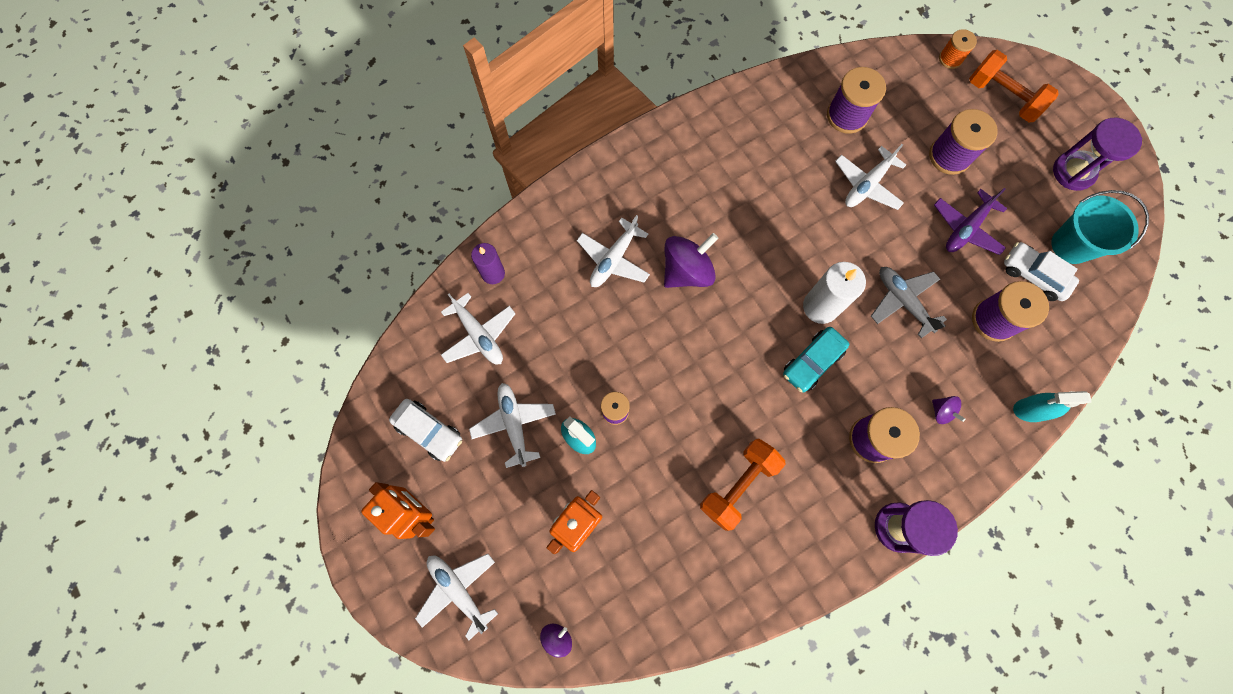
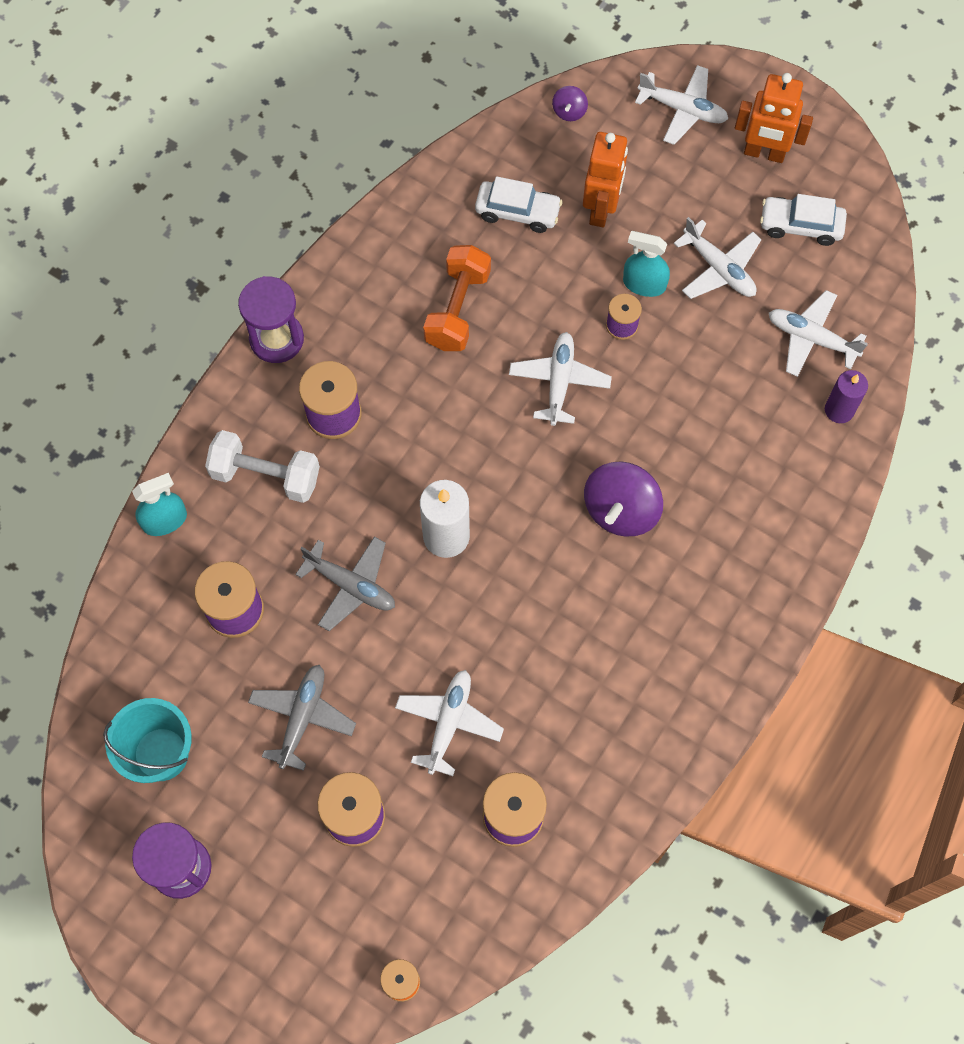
camera: 155 degrees right, 5 degrees down
white plane [577,215,650,287] -> white plane moved to [509,332,612,426]
turquoise car [783,327,849,392] -> none
purple spinning top [932,396,965,424] -> white dumbbell [205,430,320,503]
purple plane [934,188,1007,255] -> grey plane [248,665,356,771]
orange dumbbell [969,50,1059,122] -> none
white car [1004,242,1079,301] -> white car moved to [475,176,562,233]

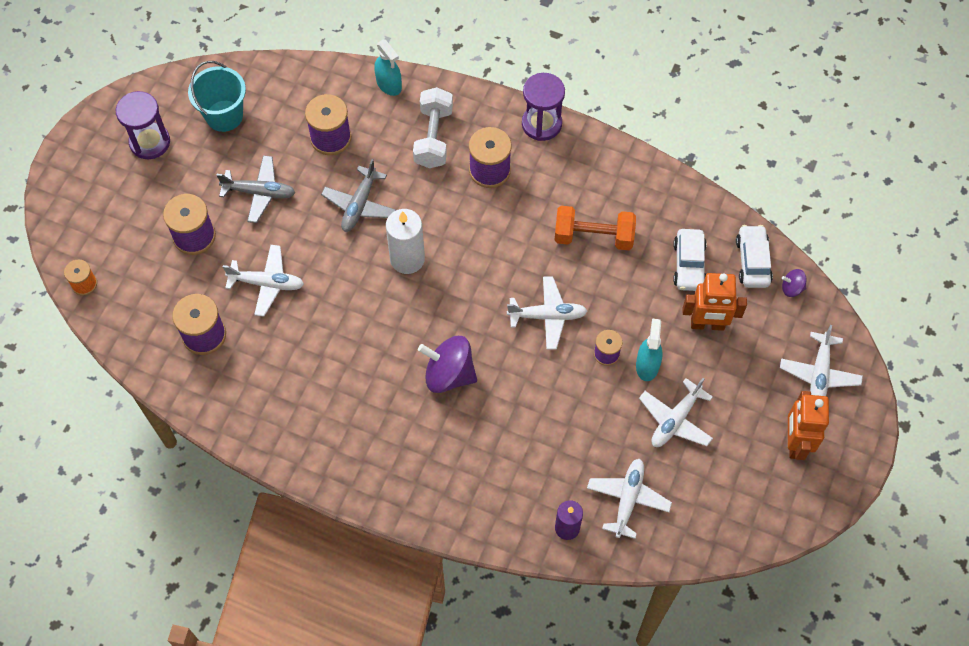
camera: 80 degrees right, 5 degrees down
white car [760,194,847,246] -> white car moved to [736,225,773,288]

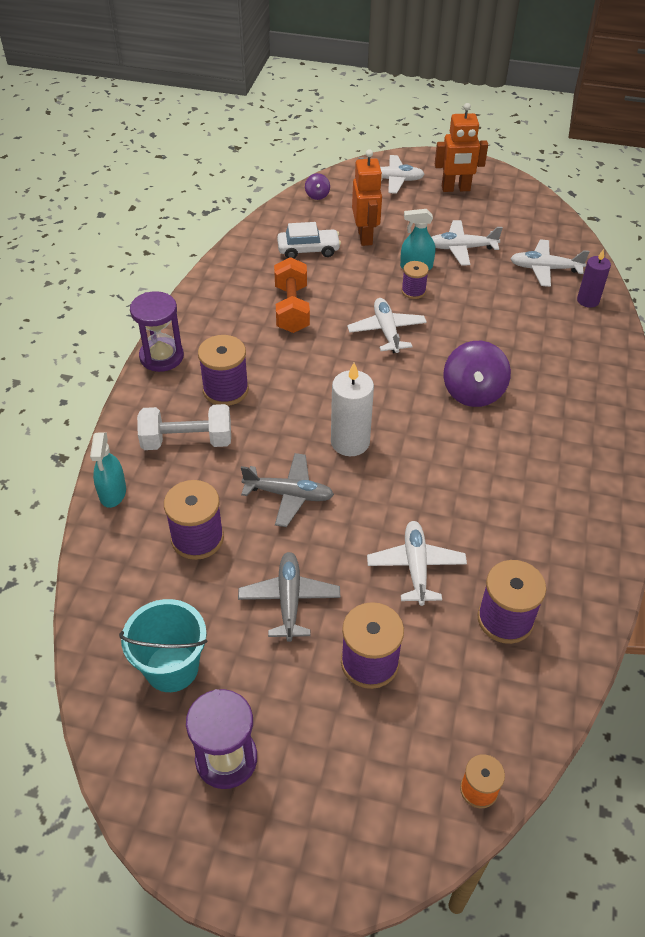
camera: 100 degrees left, 15 degrees down
turquoise spray bottle [374,40,402,96] -> turquoise spray bottle turned 135 degrees clockwise [90,433,126,508]
white plane [639,378,713,447] -> white plane turned 150 degrees clockwise [432,220,503,265]
white car [736,225,773,288] -> none

